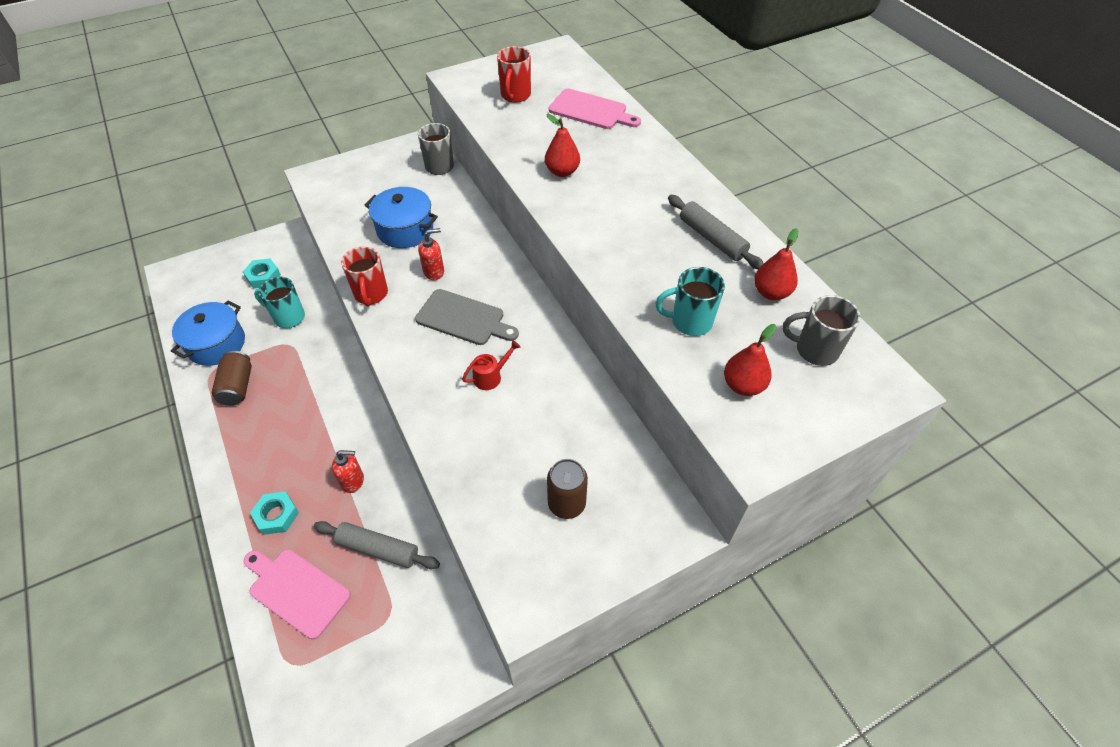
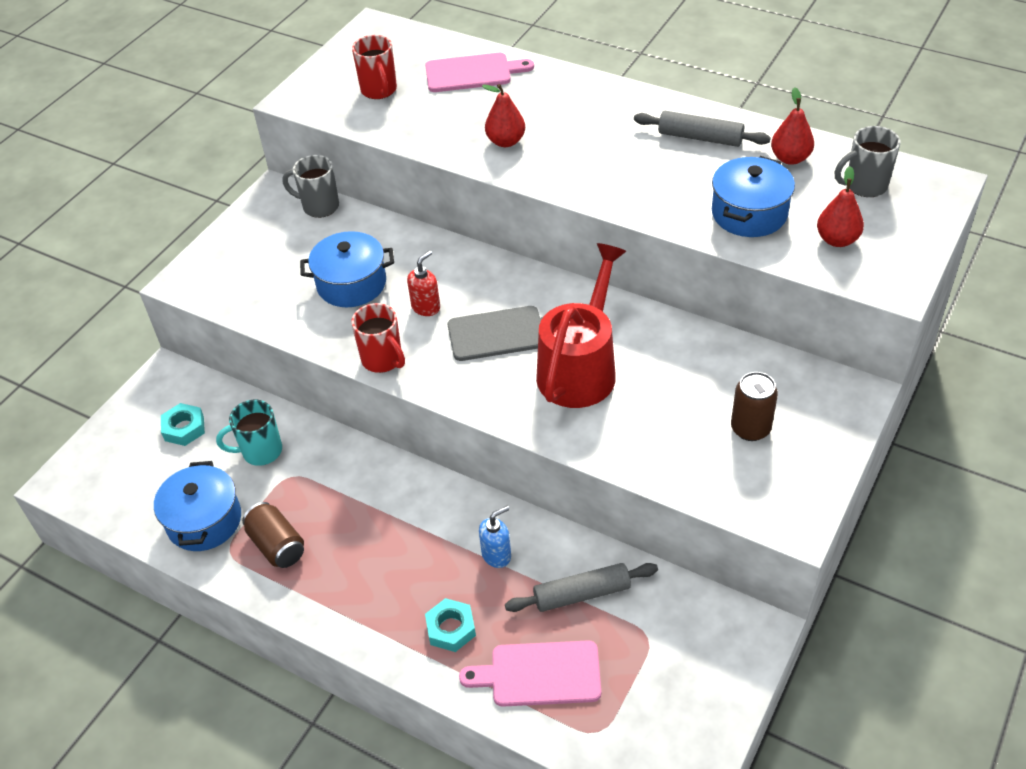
camera: 30 degrees left, 5 degrees down
red soap dispenser [332,450,364,493] -> blue soap dispenser [479,505,511,568]
red watering can [462,340,521,390] -> red watering can [536,243,626,408], size x2.50
turquoise mug [655,267,725,336] -> blue pot [712,156,795,237]

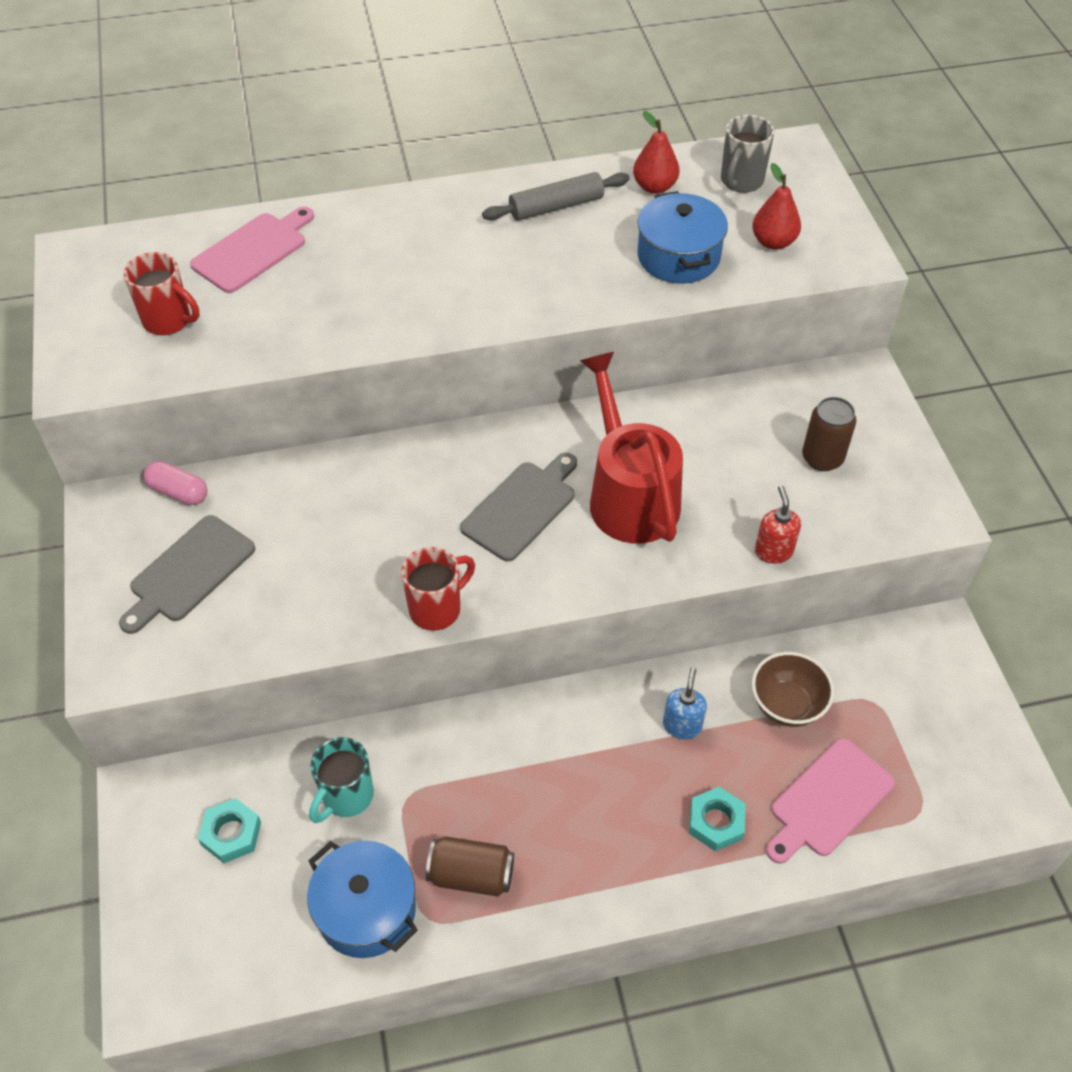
camera: 45 degrees left, 5 degrees up
grey mug [283,155,339,218] -> pink capsule [143,461,208,505]
blue pot [300,231,394,307] -> none
red mug [351,303,405,373] -> red mug turned 45 degrees counterclockwise [401,547,475,631]
red soap dispenser [407,251,440,316] -> red soap dispenser moved to [755,485,801,564]
red pear [482,84,525,147] -> none
grey rolling pin [505,563,658,612] -> brown bowl [752,652,834,727]
none -> grey cutting board [119,515,255,634]

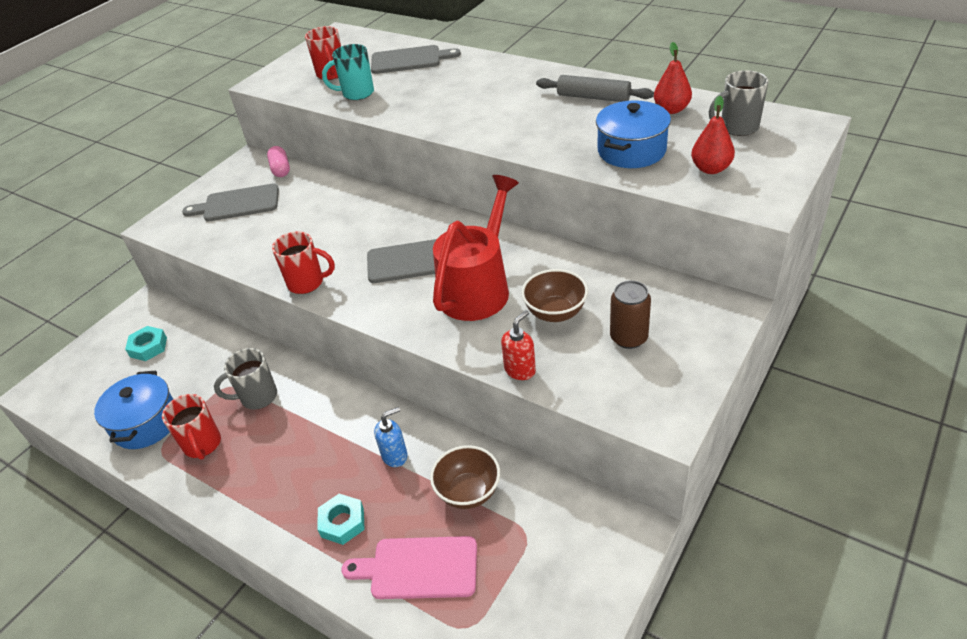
camera: 50 degrees right, 10 degrees down
pink cutting board [190,207,314,293] -> grey cutting board [371,45,461,74]
turquoise mug [309,737,374,823] -> turquoise mug moved to [322,44,374,100]
brown can [426,837,514,897] -> red mug [162,394,221,460]
none -> grey mug [214,348,277,410]
none -> brown bowl [521,269,588,322]

